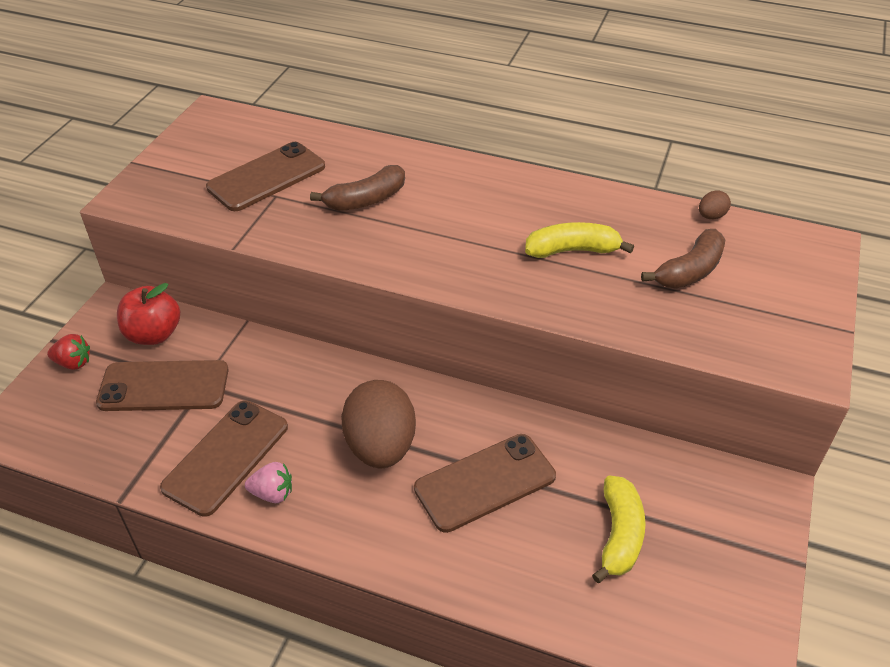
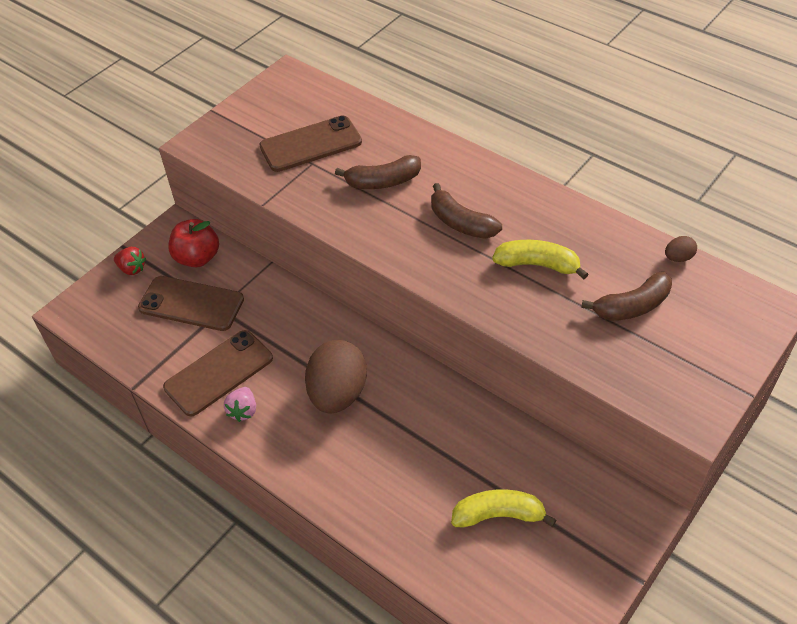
camera: 20 degrees right, 5 degrees up
pink strawberry [245,462,292,503] -> pink strawberry turned 75 degrees clockwise [224,387,256,422]
brown phone [414,434,556,533] -> none
yellow banana [592,476,645,583] -> yellow banana turned 120 degrees counterclockwise [451,489,556,527]
none -> brown banana [431,183,502,239]

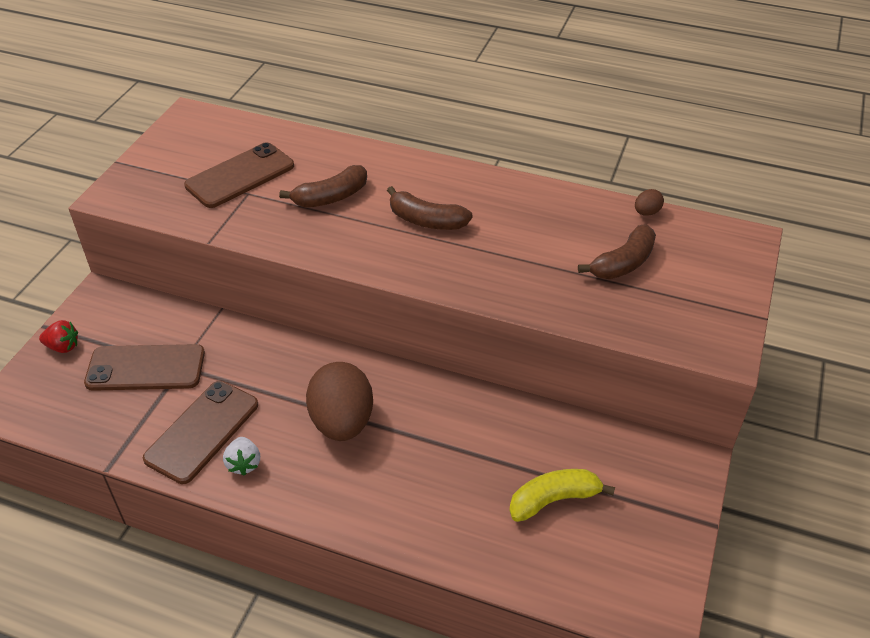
camera: 20 degrees left, 5 degrees down
red apple [168,219,219,267] -> none
pink strawberry [224,387,256,422] -> white strawberry [223,437,260,476]
yellow banana [492,240,588,279] -> none

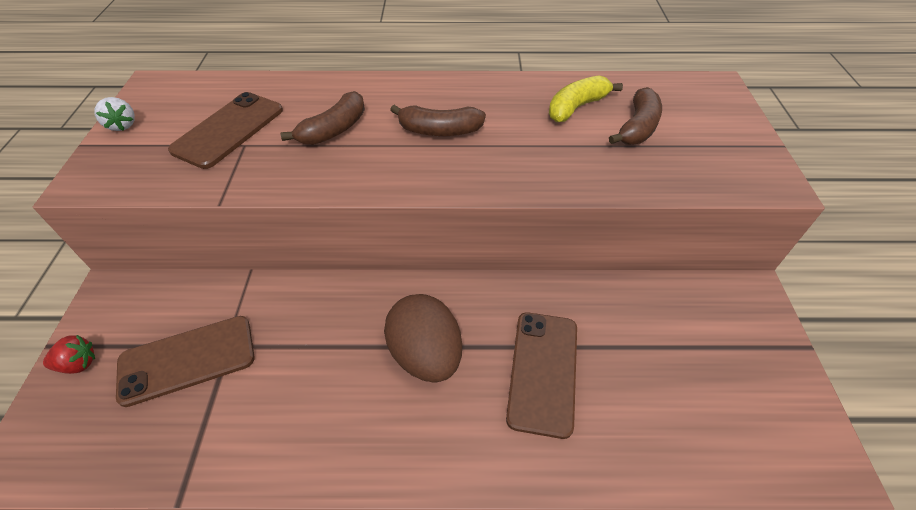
camera: 20 degrees left, 5 degrees up
brown phone [143,381,258,484] -> brown phone moved to [506,312,577,439]
white strawberry [223,437,260,476] -> white strawberry moved to [94,97,135,131]
yellow banana [509,469,615,522] -> yellow banana moved to [549,75,623,122]
brown egg [635,189,664,216] -> none

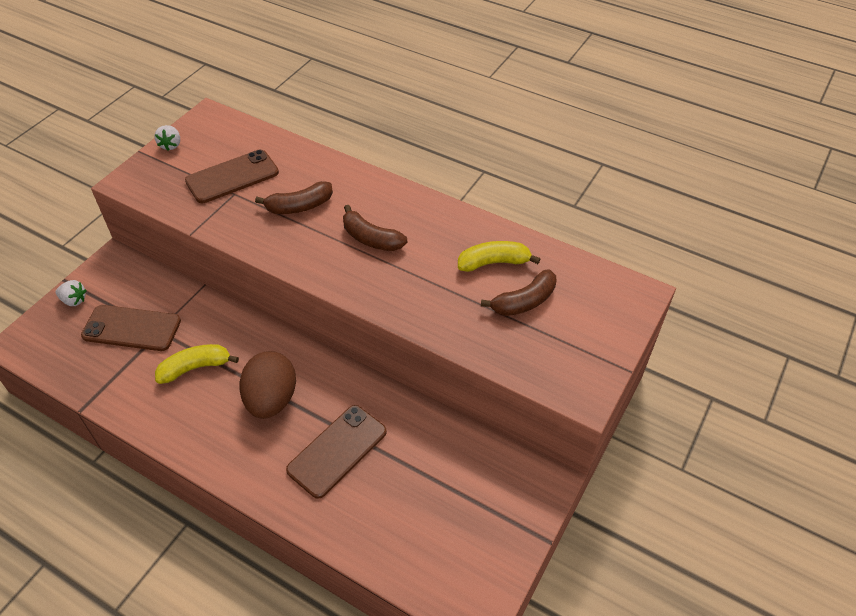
camera: 30 degrees right, 0 degrees up
red strawberry [43,335,95,374] -> white strawberry [56,280,86,306]
none -> yellow banana [155,344,239,384]

